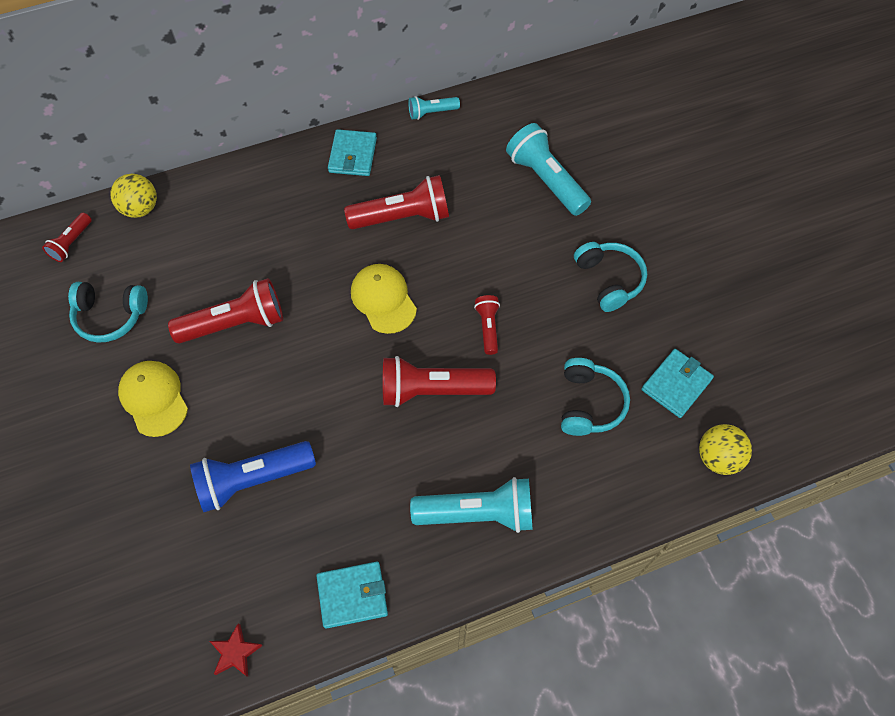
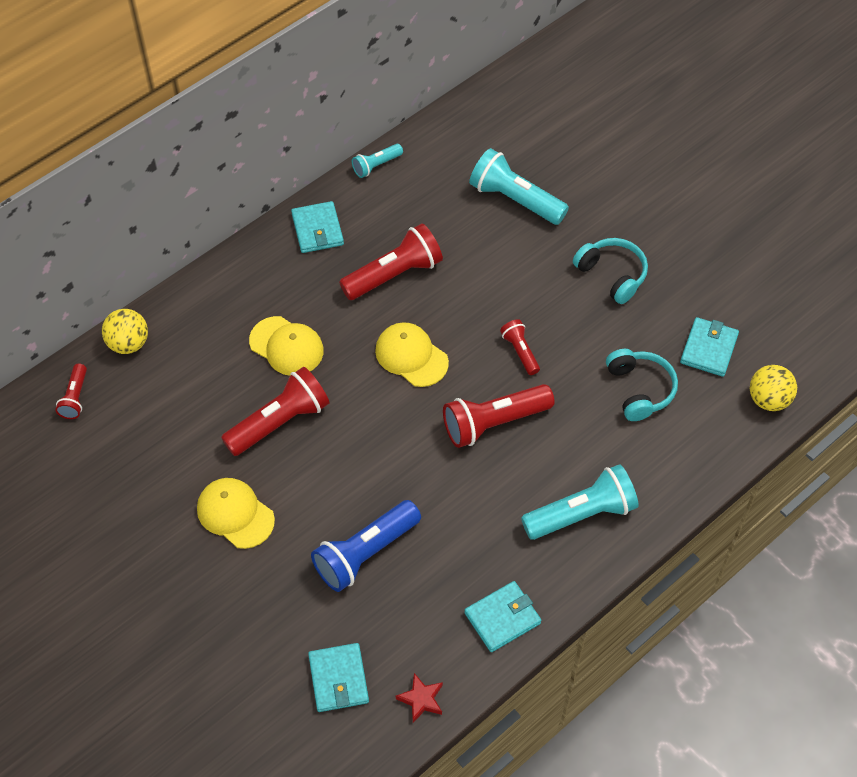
camera: 20 degrees left, 5 degrees down
turquoise headphones [68,282,148,343] -> none
none -> yellow cap [249,316,324,376]
none -> turquoise wallet [308,643,369,712]

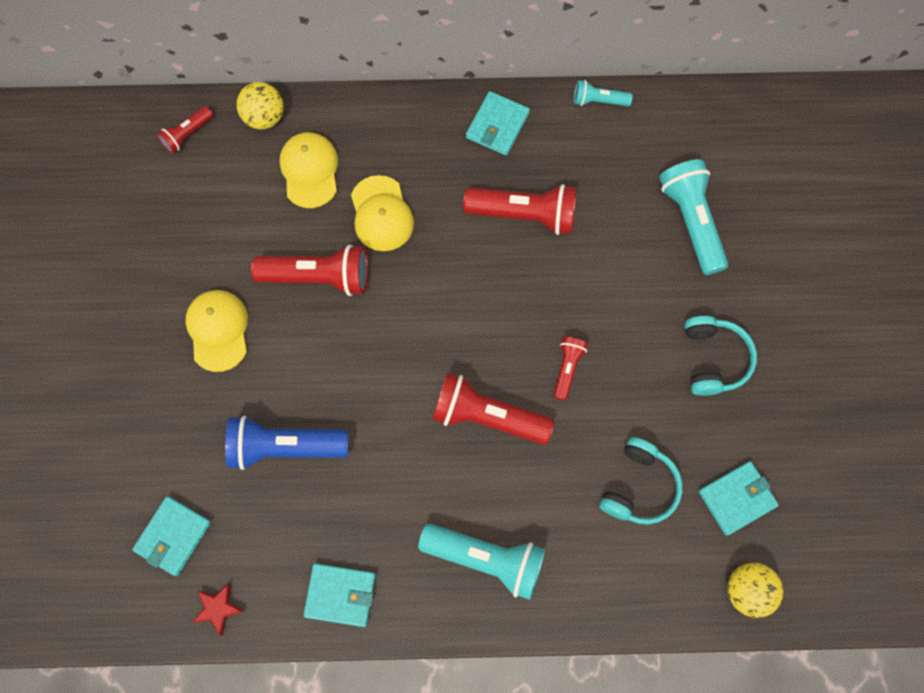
camera: 40 degrees right, 15 degrees up
yellow cap [375,322,449,387] -> yellow cap moved to [280,132,338,208]

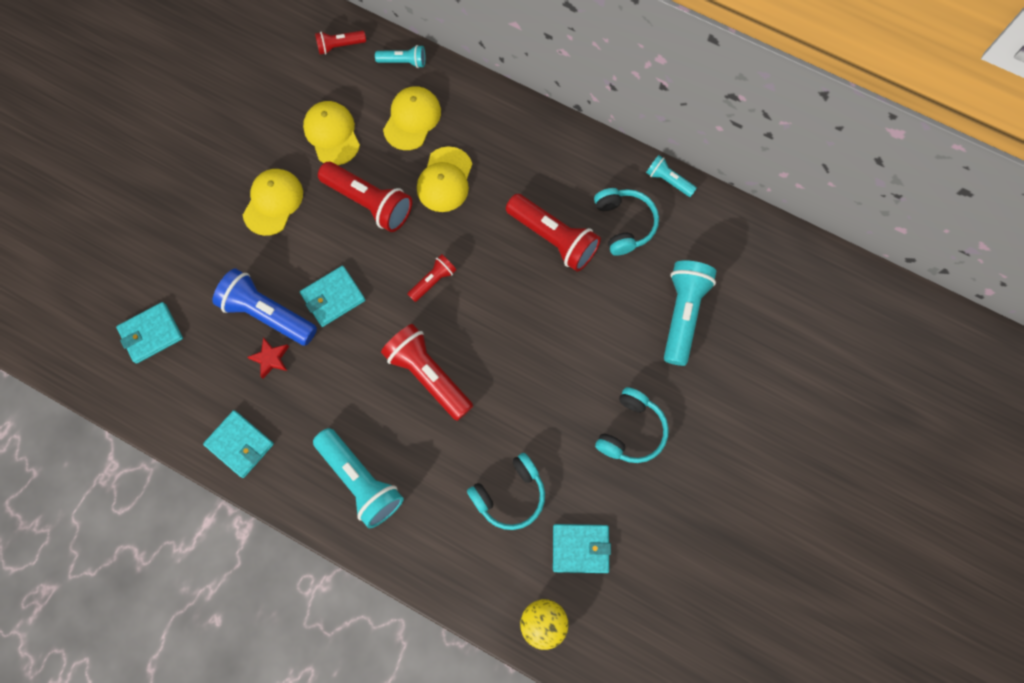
camera: 30 degrees right, 0 degrees up
red star [192,584,243,636] -> red star moved to [247,337,289,379]
yellow ball [237,82,284,130] -> turquoise flashlight [375,45,426,68]
turquoise wallet [466,91,530,155] -> turquoise wallet moved to [300,266,365,327]
red flashlight [553,337,588,401] -> red flashlight moved to [408,254,456,302]
none -> yellow cap [303,101,360,165]
none -> turquoise headphones [594,188,659,256]

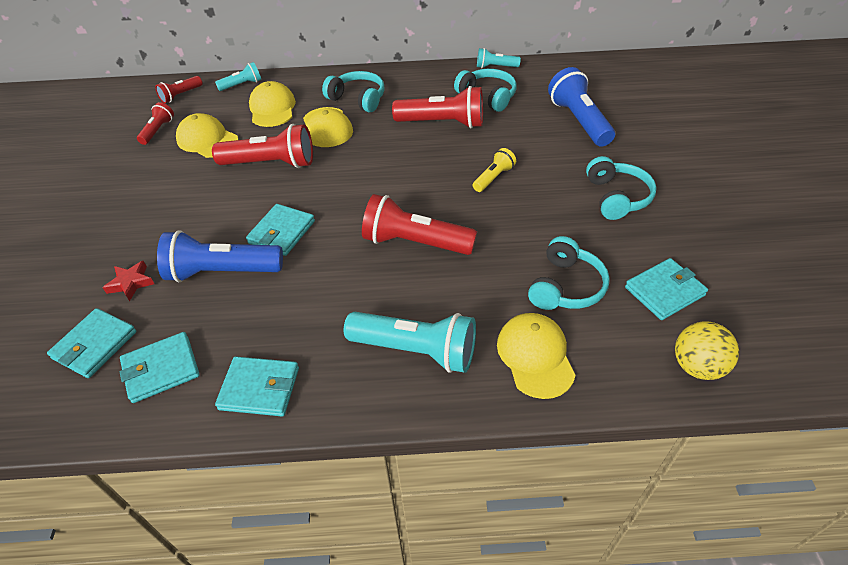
camera: 30 degrees left, 25 degrees down
yellow cap [243,169,303,236] -> yellow cap moved to [497,313,576,399]
red star [247,337,289,379] -> red star moved to [102,261,154,301]
red flashlight [408,254,456,302] -> red flashlight moved to [137,102,174,145]
turquoise flashlight [664,260,716,366] -> blue flashlight [548,67,615,147]
none -> turquoise wallet [120,332,200,403]
none -> turquoise headphones [322,71,385,113]
none -> yellow flashlight [473,148,516,192]

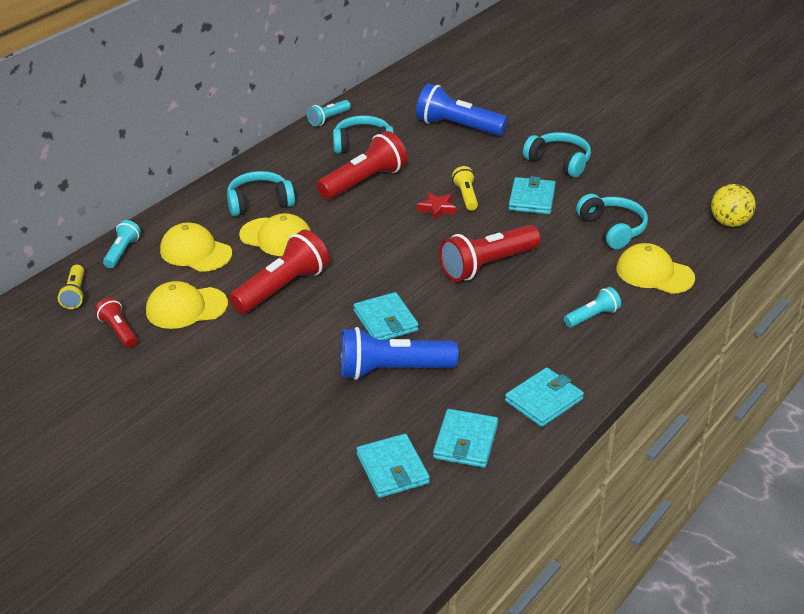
camera: 50 degrees left, 10 degrees down
red star [102,261,154,301] -> red star moved to [417,192,456,221]
red flashlight [155,76,203,103] -> yellow flashlight [58,265,84,309]
blue flashlight [157,230,283,282] -> blue flashlight turned 45 degrees clockwise [340,327,459,380]
turquoise flashlight [344,312,476,373] -> turquoise flashlight [564,287,621,328], size x0.53
turquoise wallet [625,258,708,320] -> turquoise wallet moved to [509,176,556,214]

